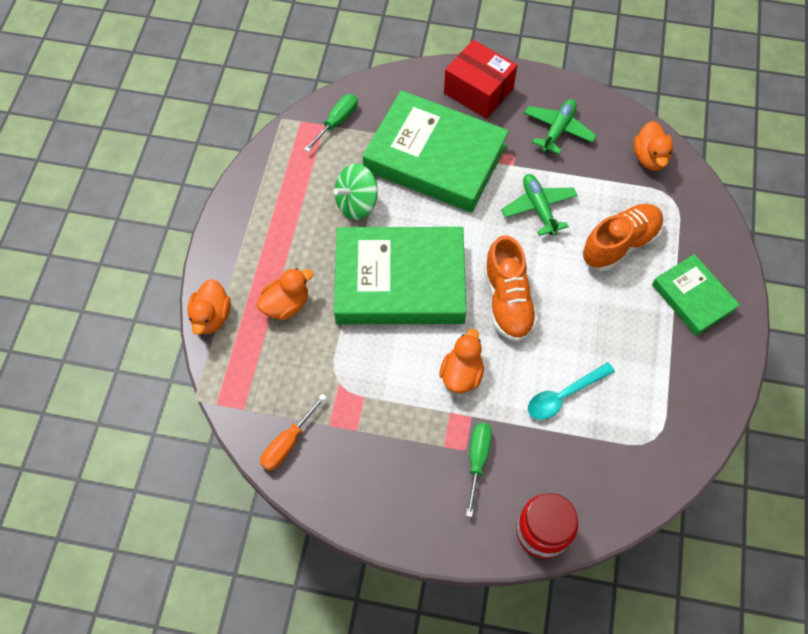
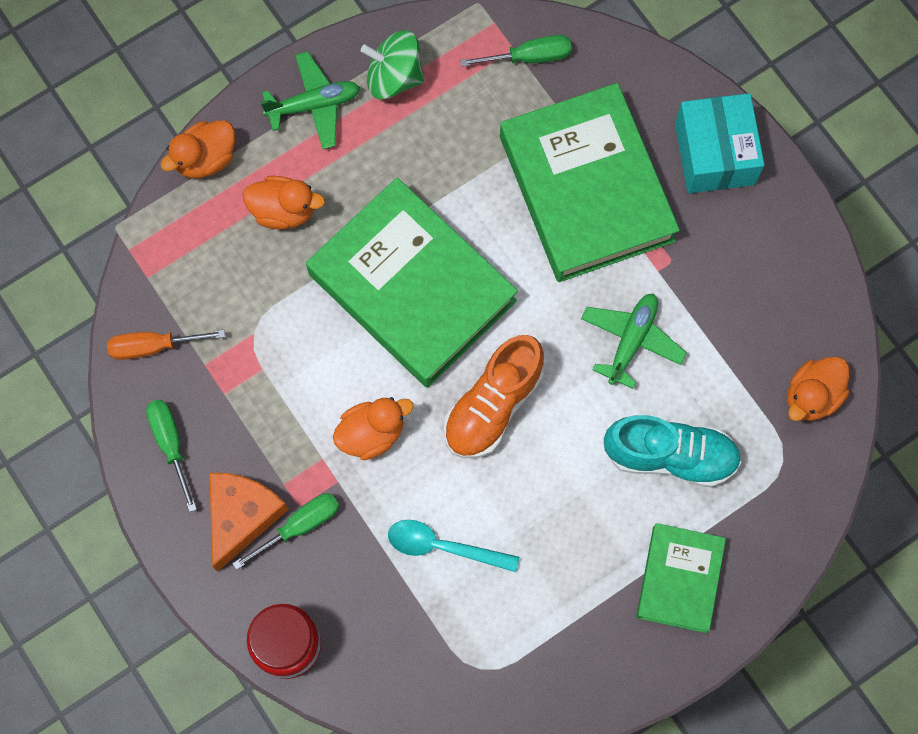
camera: 45 degrees right, 10 degrees up
green spinning top [334,163,378,220] -> green spinning top moved to [361,30,424,100]
red box [444,40,518,119] -> turquoise box [675,93,764,193]
green plane [524,99,596,154] -> green plane moved to [260,52,360,149]
orange shoe [582,204,663,271] -> turquoise shoe [604,415,741,487]
none -> green screwdriver [146,399,197,512]
none -> orange cheese [209,473,289,572]

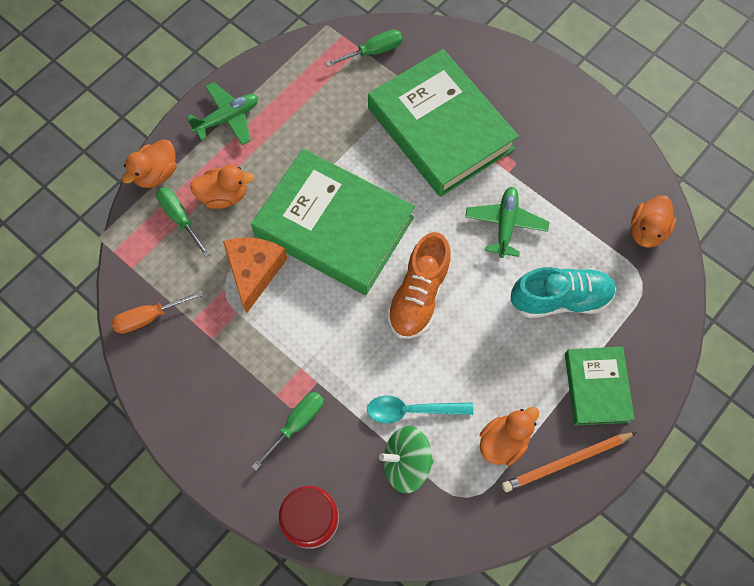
camera: 15 degrees left, 5 degrees down
green screwdriver [146,399,197,512] -> green screwdriver moved to [156,187,210,258]
orange cheese [209,473,289,572] -> orange cheese moved to [223,238,287,314]
orange duck [333,397,414,460] -> orange duck moved to [480,407,539,466]
green spinning top [361,30,424,100] -> green spinning top moved to [379,426,434,493]
turquoise box [675,93,764,193] -> none
none -> orange pencil [502,432,637,492]

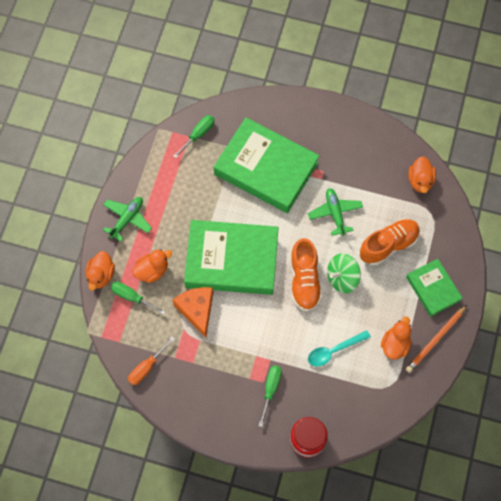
camera: 25 degrees left, 0 degrees up
green spinning top [379,426,434,493] -> green spinning top moved to [327,253,361,293]
turquoise shoe [511,267,616,318] -> orange shoe [360,219,420,266]

